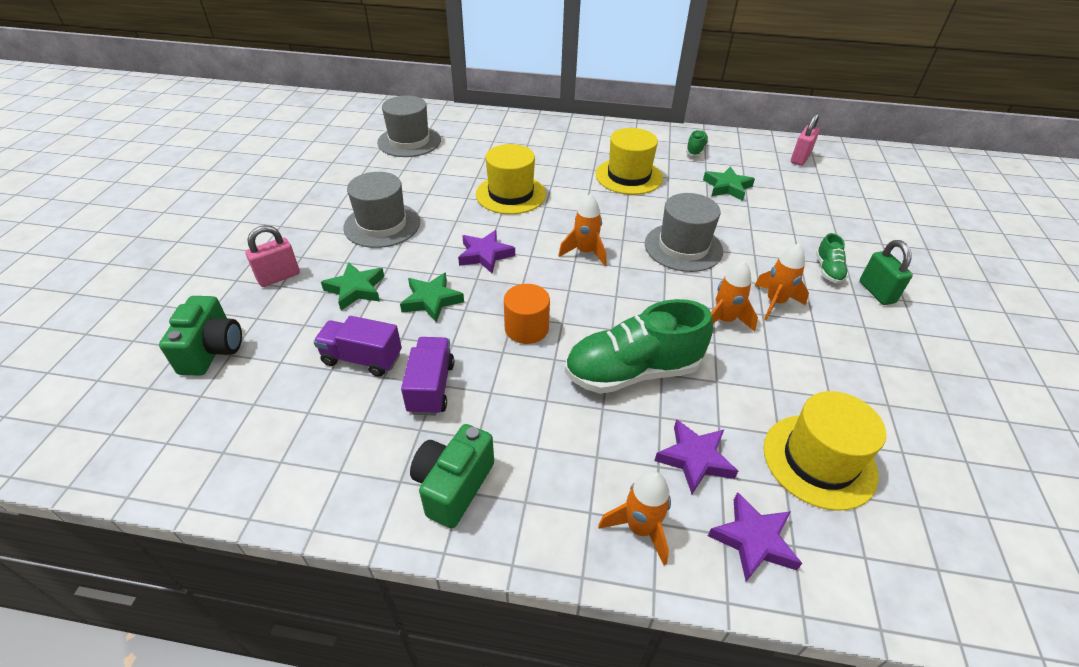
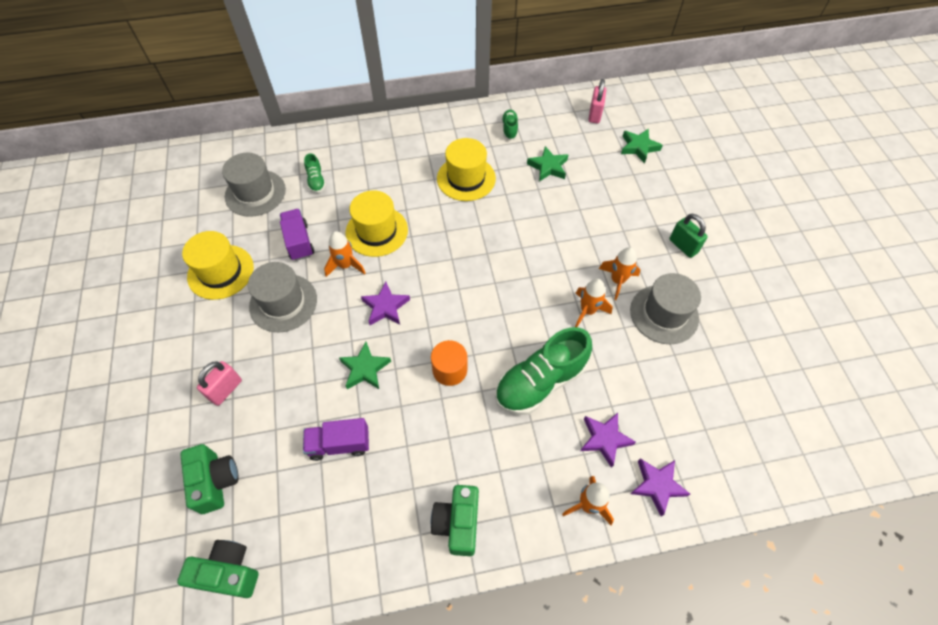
camera: 20 degrees left, 15 degrees up
green star [321,262,384,310] -> green star moved to [621,129,663,163]
purple truck [401,337,454,415] -> purple truck moved to [280,209,314,261]
orange rocket [558,194,606,266] -> orange rocket moved to [324,231,366,277]
grey hat [645,193,723,272] -> grey hat moved to [630,273,701,344]
yellow hat [764,391,886,511] -> yellow hat moved to [182,231,254,300]
green shoe [816,233,848,283] -> green shoe moved to [304,153,326,193]
none -> green camera [177,540,259,598]

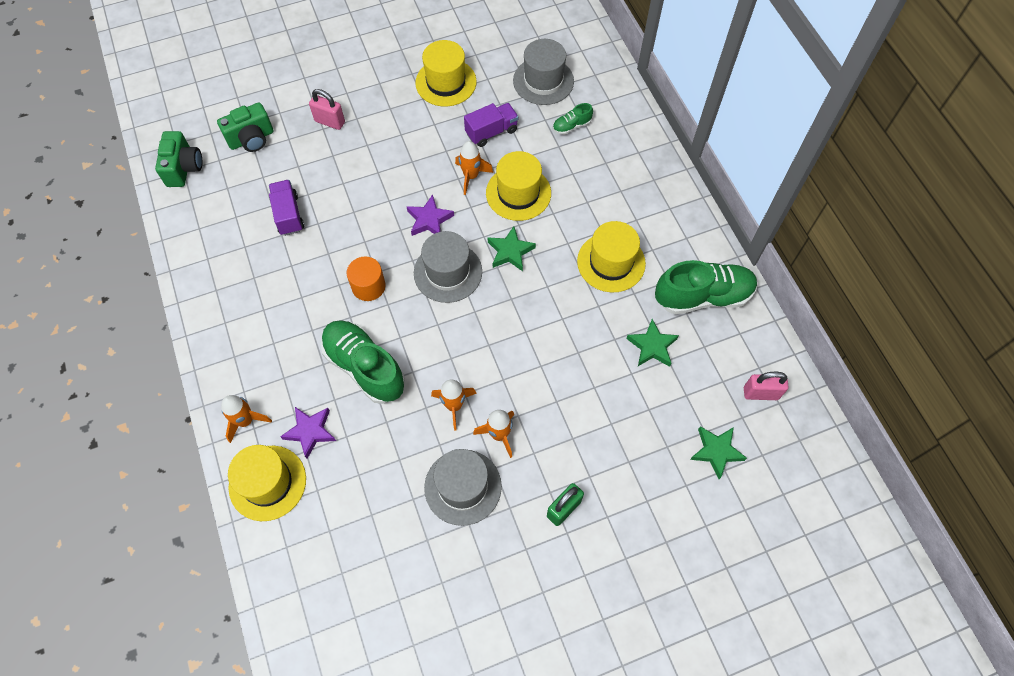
camera: 80 degrees right, 5 degrees up
grey hat [248,262,317,332] -> grey hat moved to [414,231,482,303]
green star [339,342,391,389] -> green star moved to [488,226,536,271]
green camera [431,485,479,556] -> none
green shoe [502,110,518,139] -> green shoe [655,260,757,314], size x2.18
purple star [631,459,690,517] -> yellow hat [228,445,306,521]

